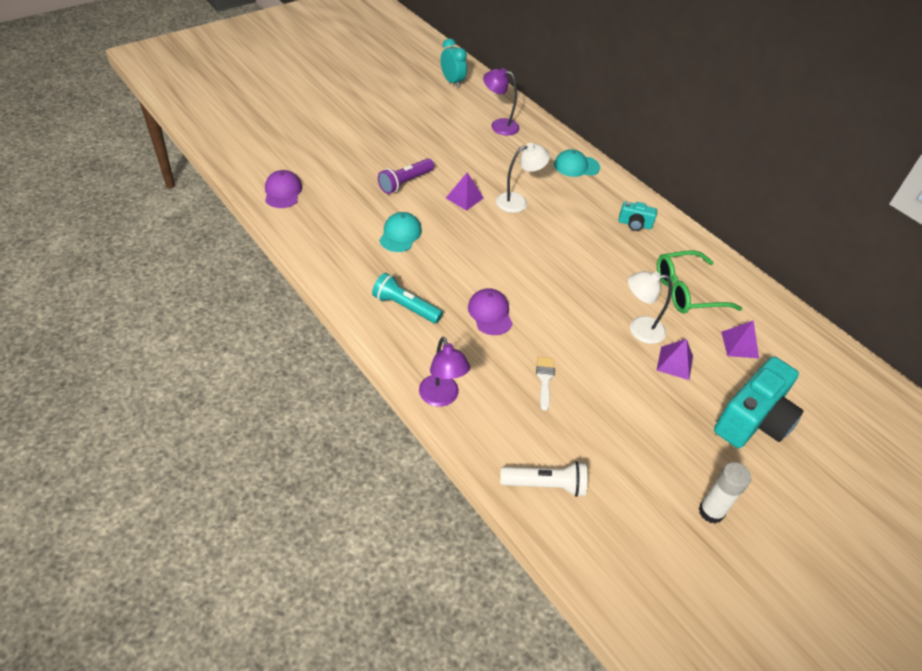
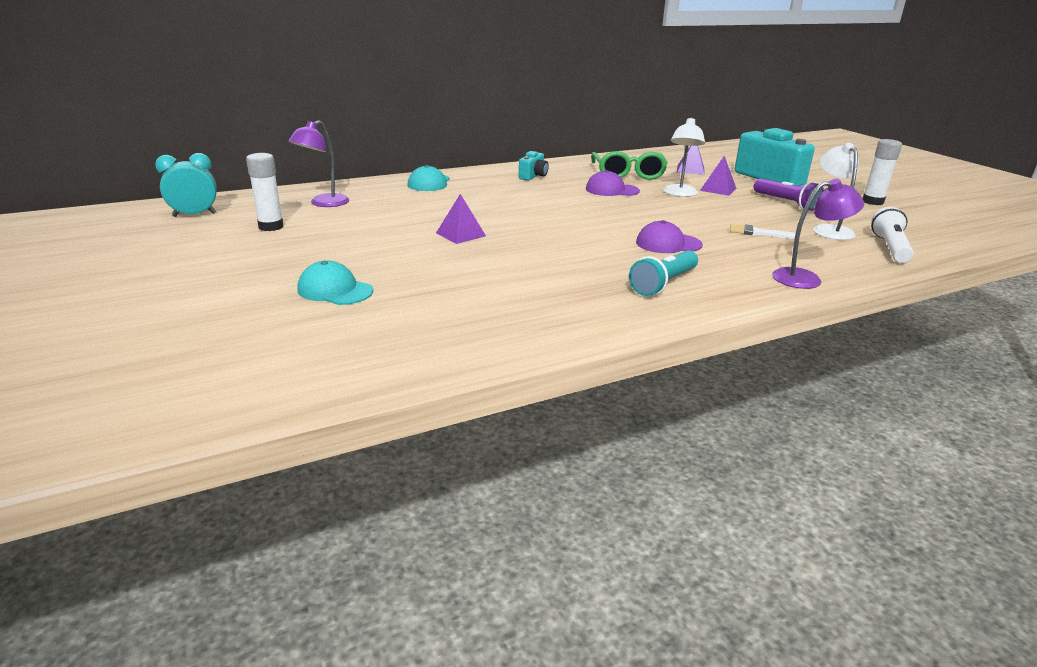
camera: 75 degrees left, 20 degrees down
purple cap [265,170,302,208] -> purple cap moved to [586,170,640,196]
purple flashlight [378,159,434,194] -> purple flashlight moved to [754,178,824,211]
turquoise cap [379,212,422,252] -> turquoise cap moved to [297,261,373,305]
white lamp [496,143,550,213] -> white lamp moved to [813,143,859,240]
none -> white glue stick [246,153,284,231]

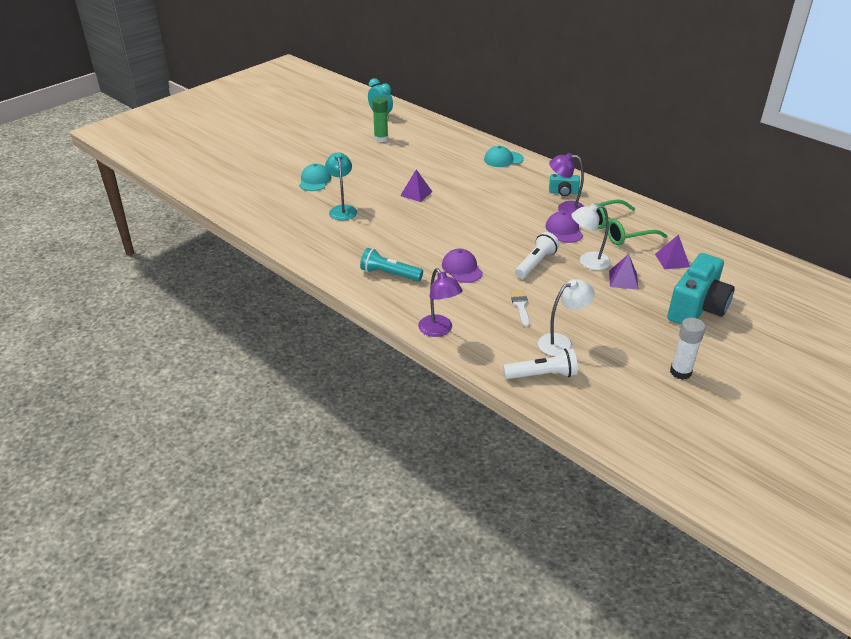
camera: 70 degrees right, 10 degrees up
white glue stick [246,153,284,231] -> green glue stick [372,97,388,142]
purple lamp [288,120,349,207] -> purple lamp moved to [549,153,584,214]
purple flashlight [754,178,824,211] -> none
none -> turquoise lamp [325,152,357,220]
none -> white flashlight [515,232,559,279]

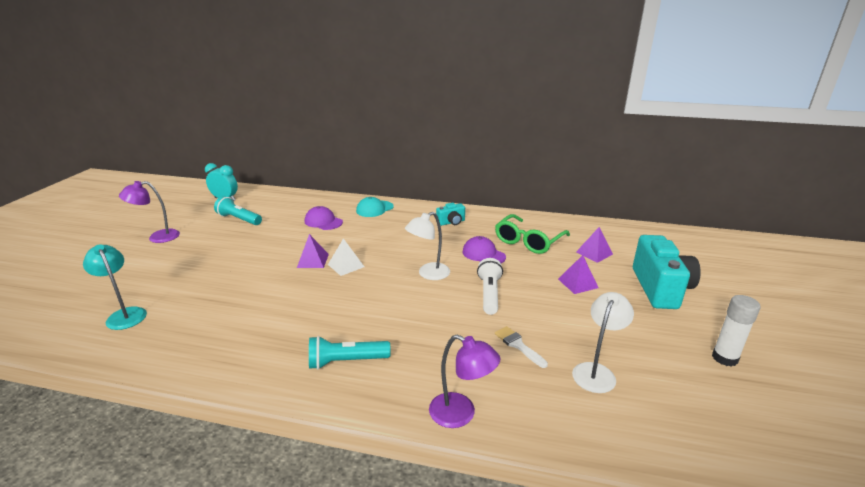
camera: 30 degrees left, 10 degrees down
turquoise cap [299,163,331,191] -> none
turquoise lamp [325,152,357,220] -> turquoise lamp moved to [83,245,147,330]
green glue stick [372,97,388,142] -> turquoise flashlight [214,196,262,225]
purple cap [442,249,483,283] -> purple cap moved to [305,206,343,230]
white flashlight [503,349,578,379] -> none
purple lamp [549,153,584,214] -> purple lamp moved to [119,181,180,243]
white lamp [571,204,611,270] -> white lamp moved to [405,212,450,280]
none -> white pyramid [328,238,364,276]

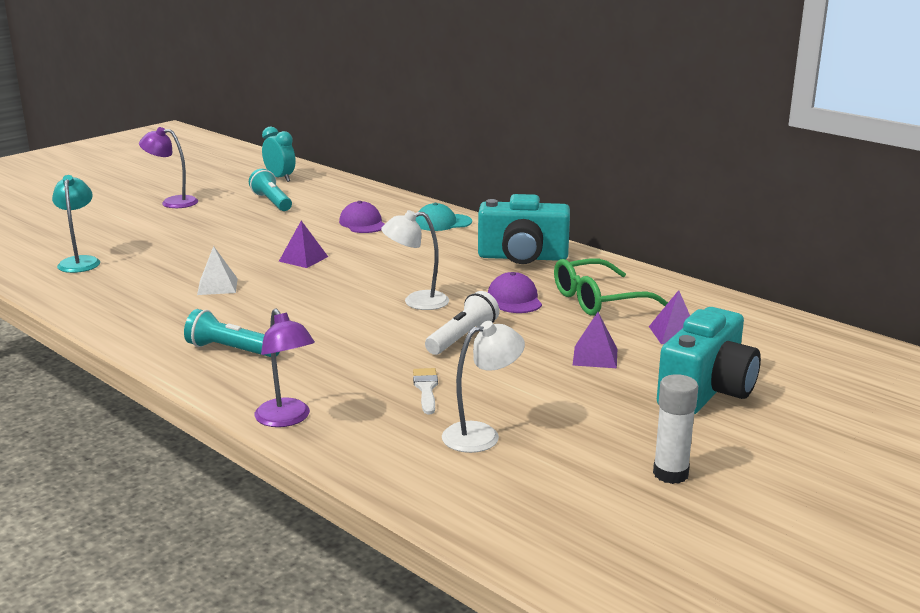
camera: 30 degrees right, 5 degrees down
white pyramid [328,238,364,276] -> white pyramid moved to [197,246,238,295]
turquoise camera [436,203,465,226] -> turquoise camera [478,194,570,264], size x2.07

